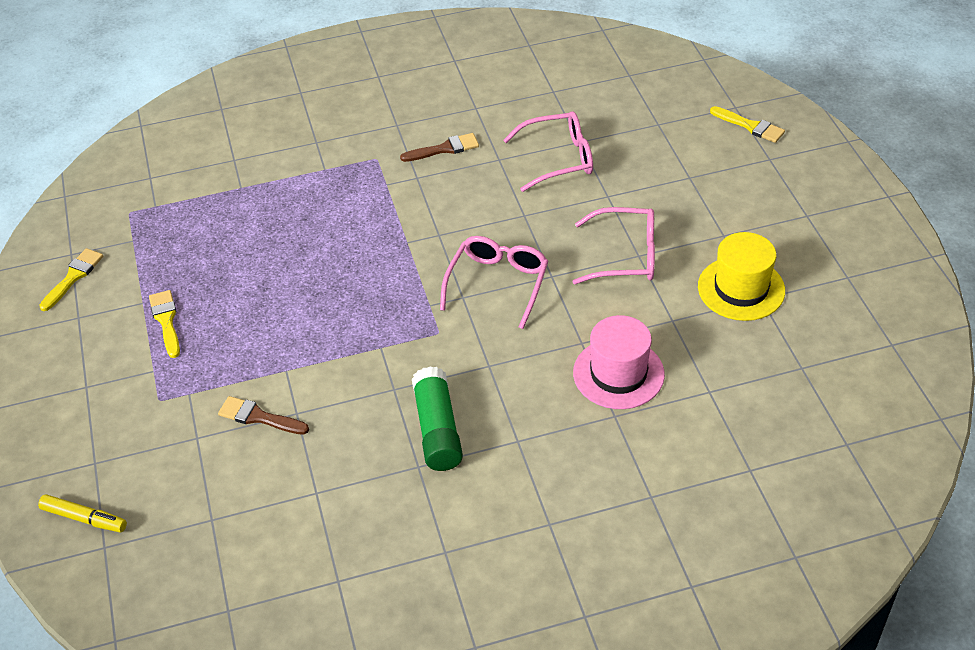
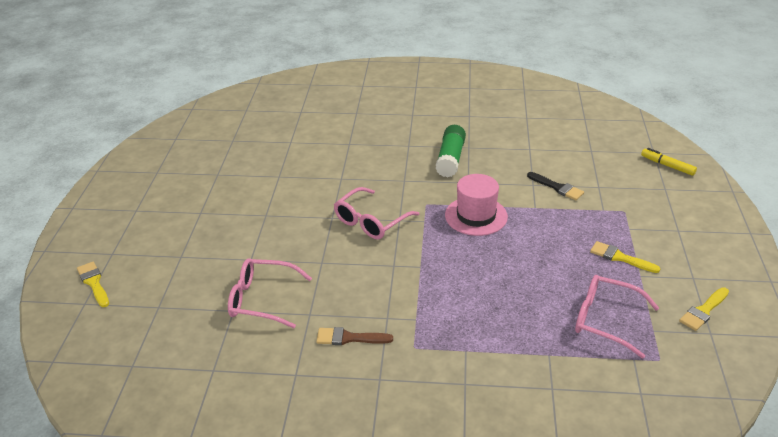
camera: 160 degrees left, 10 degrees down
yellow brush [149,290,180,358] -> yellow brush turned 120 degrees clockwise [590,241,660,273]
brown brush [218,396,309,435] -> black brush [527,172,584,200]
pink glasses [573,207,655,284] -> pink glasses moved to [575,275,659,359]
pink hat [573,315,665,409] -> pink hat moved to [445,174,508,236]
yellow hat [698,232,785,321] -> none

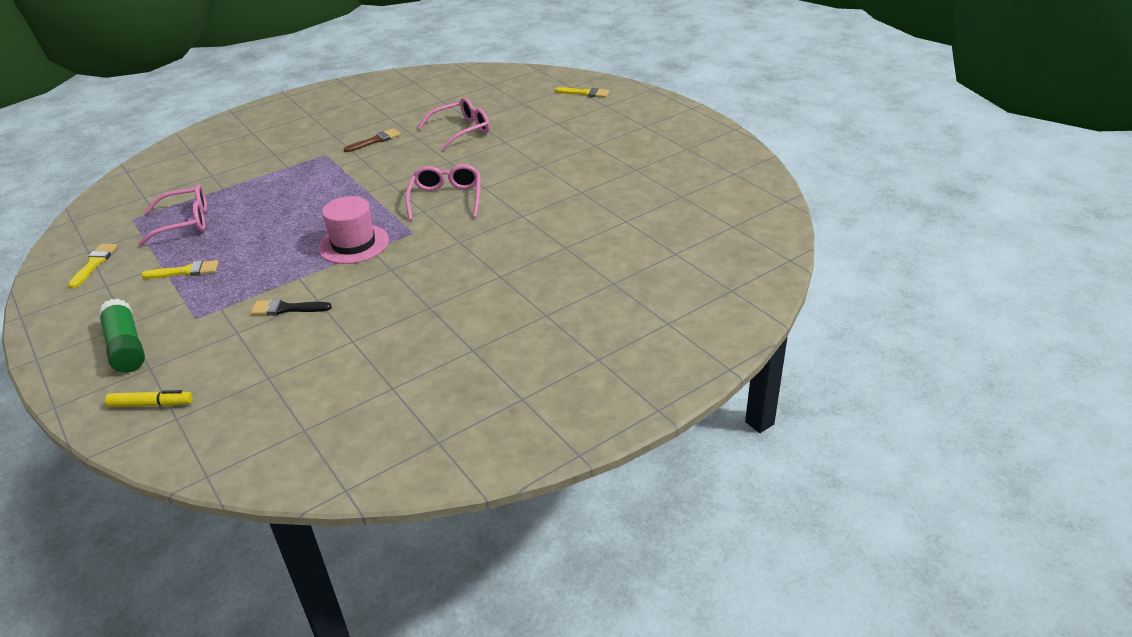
camera: 140 degrees right, 0 degrees up
green glue stick [435,125,466,178] -> green glue stick moved to [98,299,145,373]

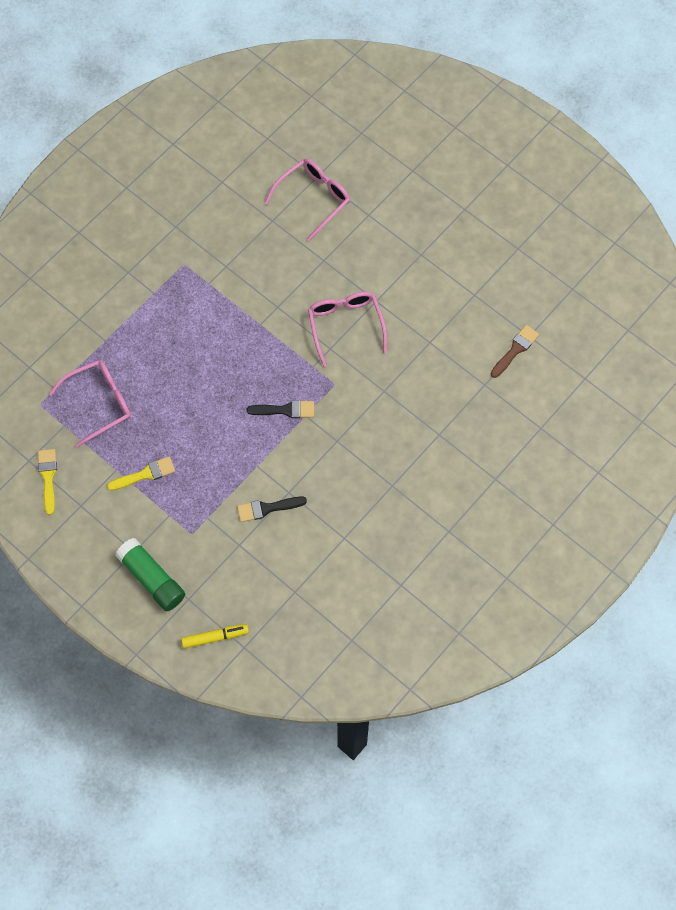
camera: 15 degrees left, 30 degrees up
pink hat [318,196,389,264] -> black brush [246,400,314,418]
brown brush [344,128,401,152] -> brown brush moved to [491,325,539,378]
yellow brush [555,87,609,98] -> none

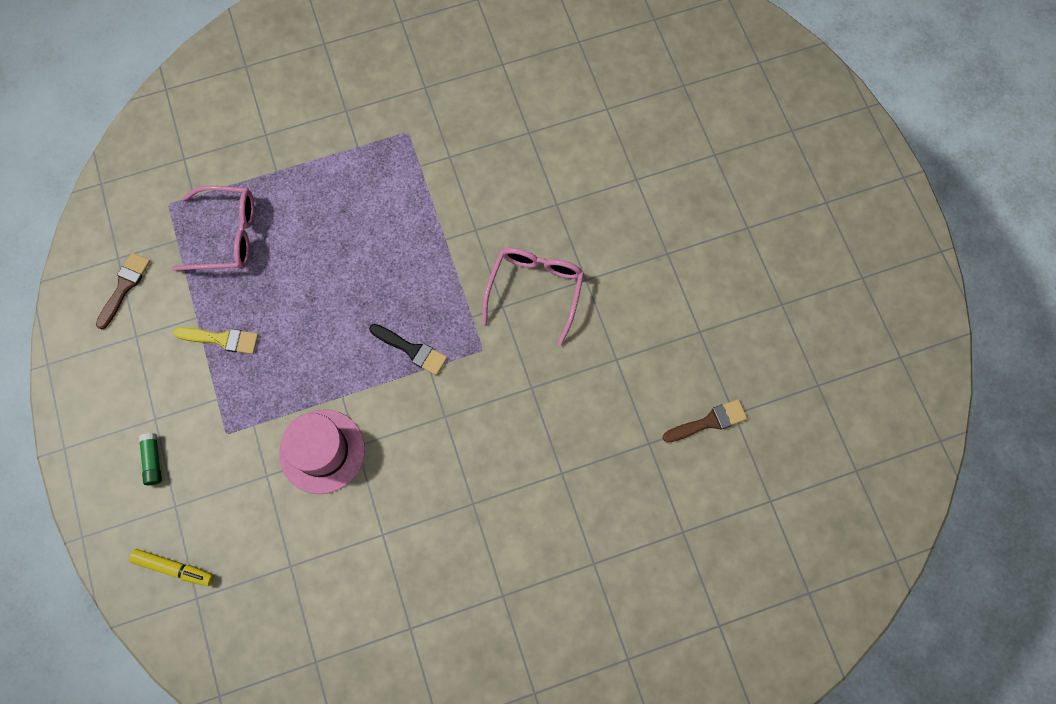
camera: 30 degrees right, 5 degrees up
yellow brush [38,449,57,515] -> brown brush [96,253,150,330]
green glue stick [115,538,185,611] -> green glue stick [139,433,162,485], size x0.51
black brush [237,497,307,522] -> pink hat [279,410,365,494]
pink glasses [265,159,350,241] -> none

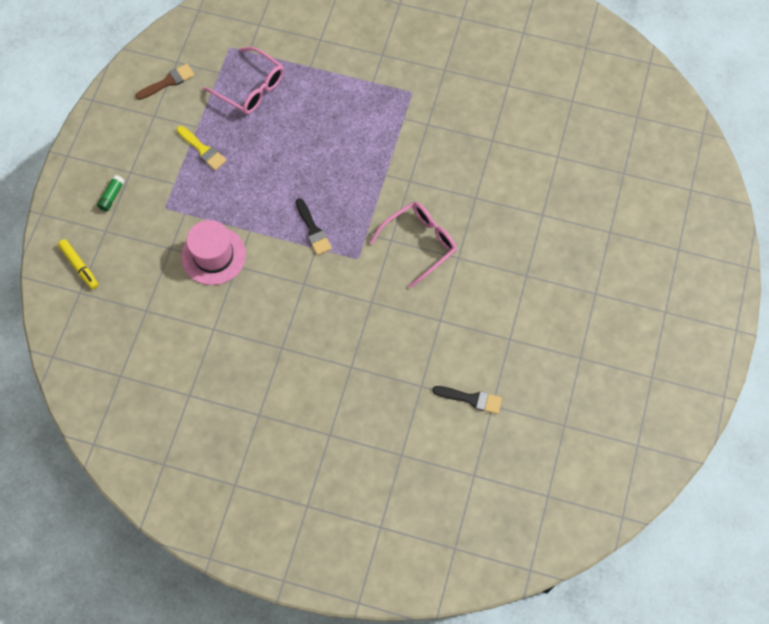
camera: 35 degrees right, 5 degrees down
brown brush [662,399,747,443] -> black brush [432,386,502,414]

